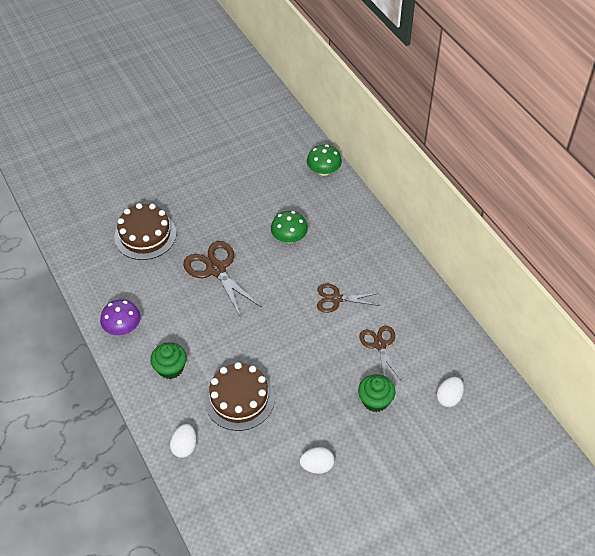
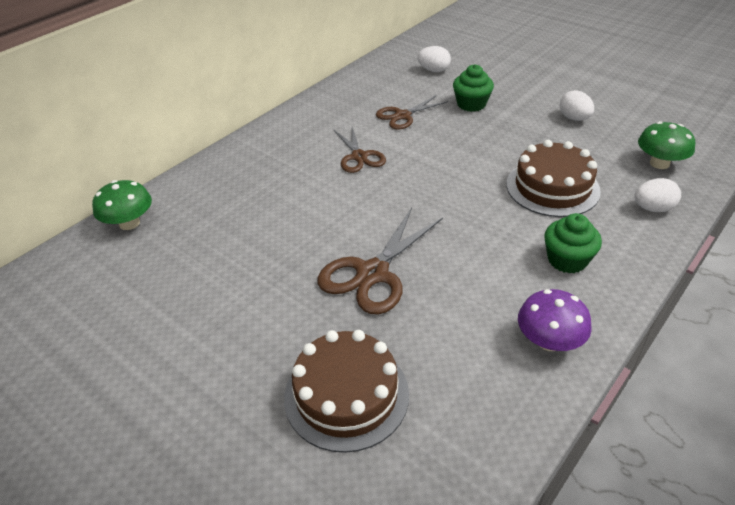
camera: 110 degrees left, 10 degrees down
green mushroom [271,211,308,243] -> green mushroom moved to [638,121,695,169]

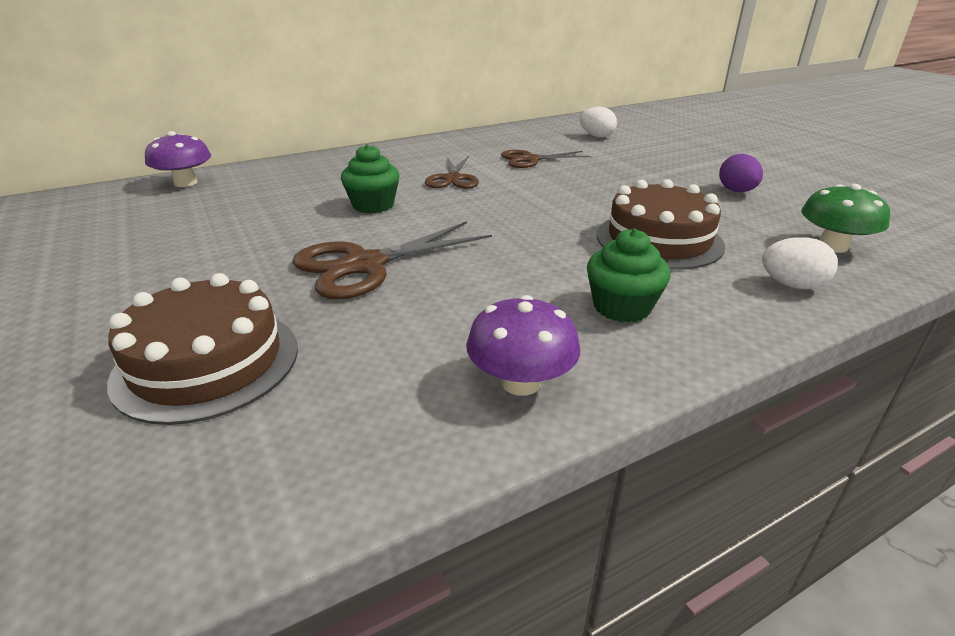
camera: 20 degrees right, 10 degrees down
green mushroom [92,180,152,230] -> purple mushroom [145,131,211,187]
green cupcake [453,64,494,112] -> green cupcake moved to [341,144,400,213]
white egg [560,90,594,121] -> purple egg [719,154,763,192]

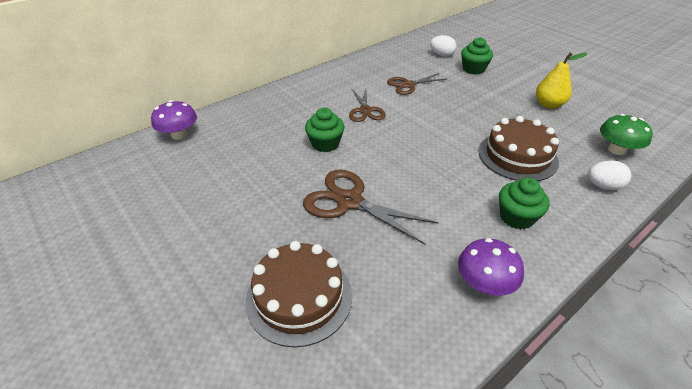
camera: 10 degrees left, 10 degrees up
brown scissors [292,221,492,299] -> brown scissors turned 75 degrees clockwise [303,170,439,245]
purple egg [719,154,763,192] -> yellow pear [536,52,588,109]
none -> green cupcake [461,37,493,75]

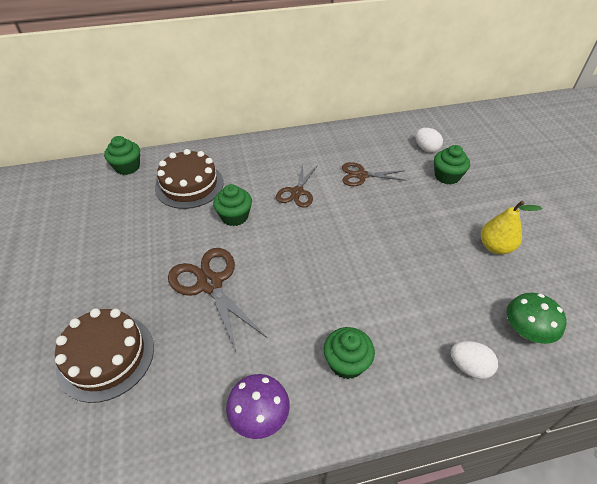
camera: 25 degrees right, 5 degrees up
purple mushroom [151,100,197,140] -> green cupcake [104,136,140,175]
brown cake [479,116,559,181] -> brown cake moved to [155,149,224,209]

